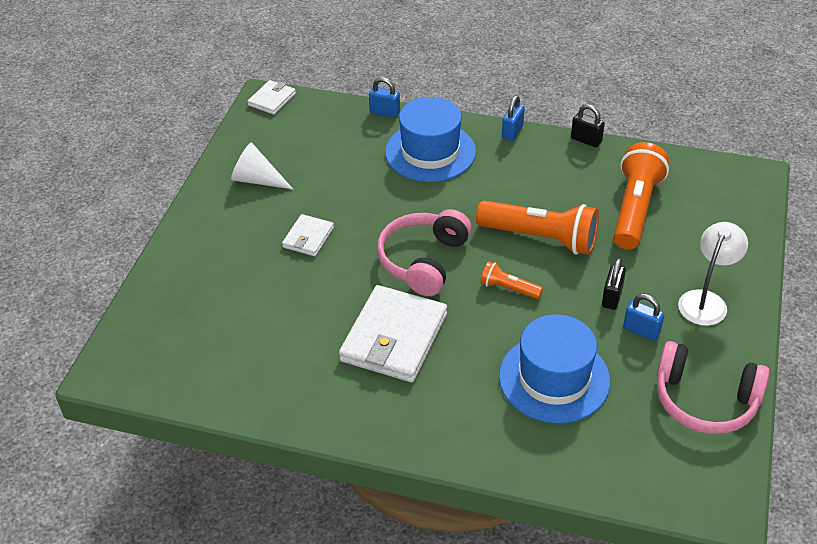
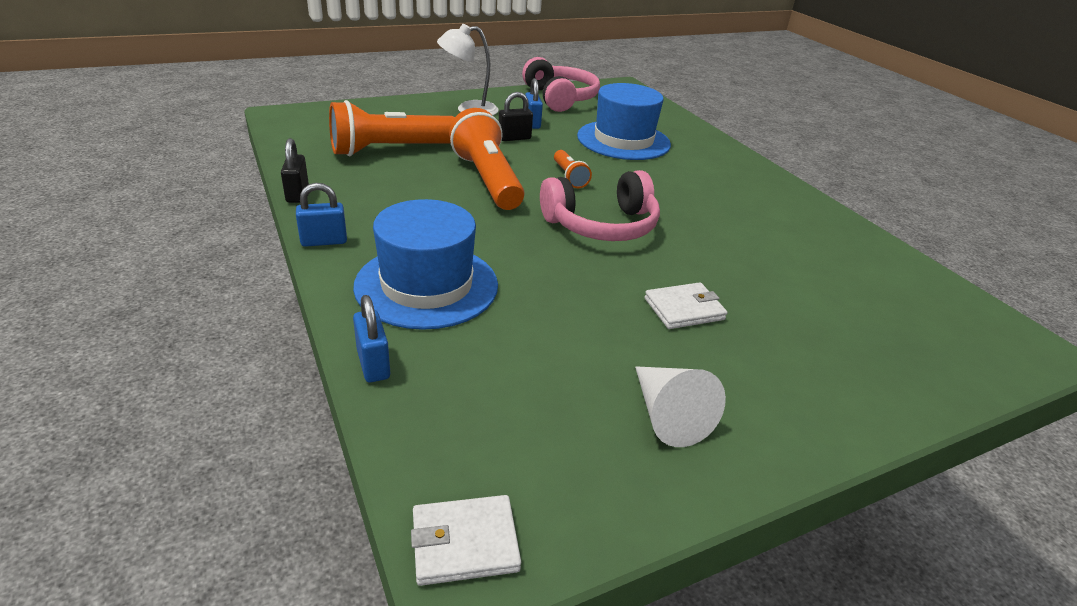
camera: 135 degrees left, 10 degrees down
white wallet [339,285,447,382] -> none

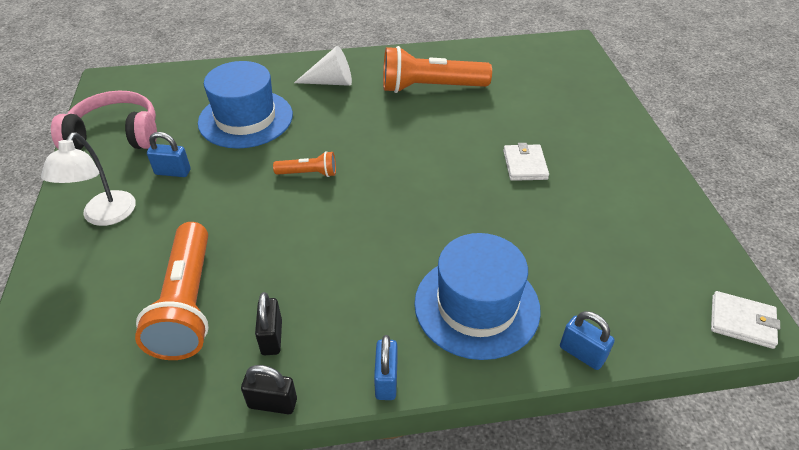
camera: 70 degrees left, 10 degrees up
blue padlock [353,295,390,382] -> blue padlock turned 45 degrees clockwise [560,311,615,370]
white wallet [411,495,521,586] -> white wallet turned 75 degrees counterclockwise [711,291,780,349]
orange flashlight [449,108,524,210] -> orange flashlight moved to [383,46,492,93]
black padlock [499,92,533,141] -> black padlock moved to [255,292,282,355]
pink headphones [540,170,660,241] -> none
white cone [635,366,726,447] -> white cone moved to [294,46,352,86]

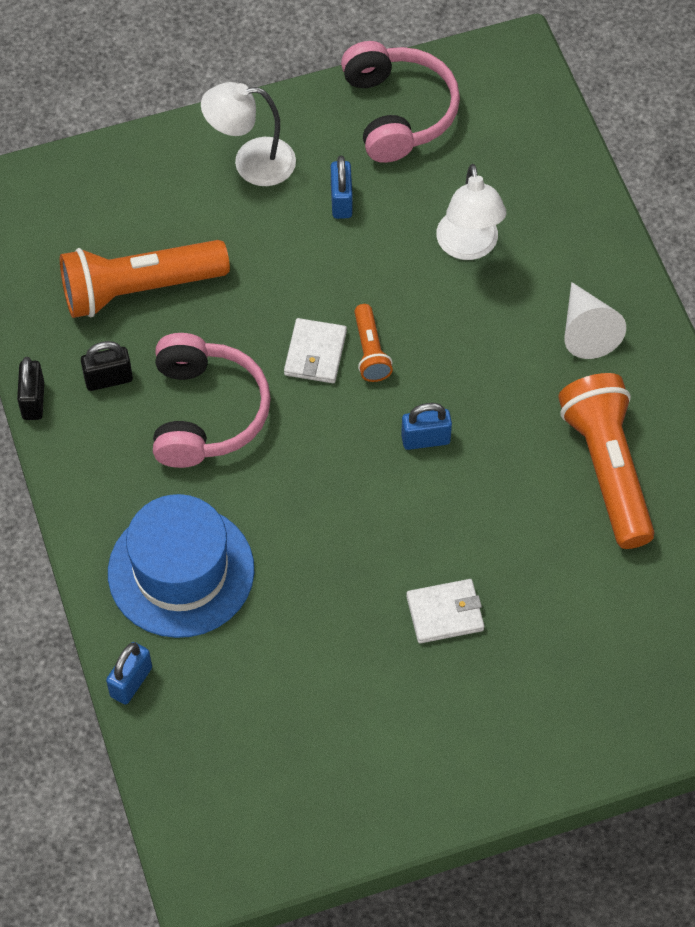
camera: 80 degrees right, 15 degrees up
blue hat [198,61,293,148] -> white lamp [436,164,507,260]
blue padlock [374,335,397,400] -> blue padlock moved to [401,403,452,450]
white wallet [711,291,780,349] -> white wallet moved to [284,318,347,383]
none -> pink headphones [153,333,271,468]

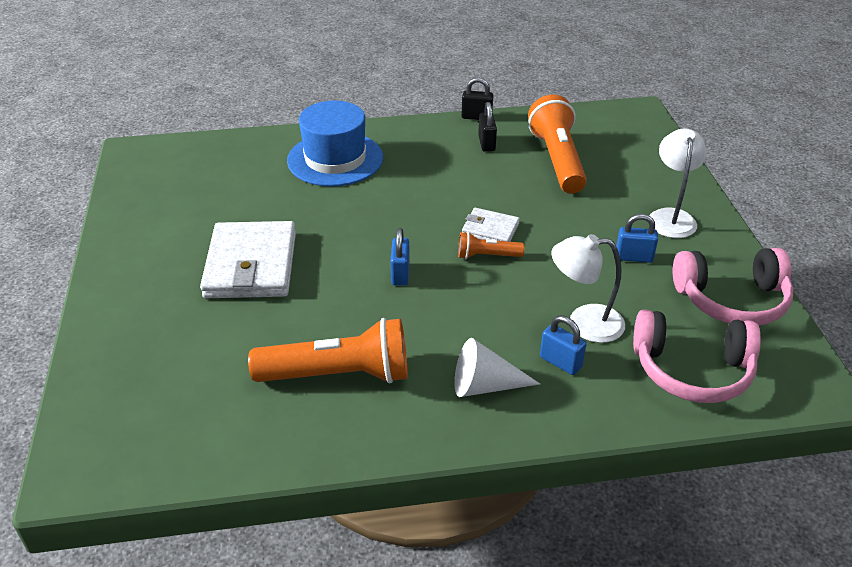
camera: 100 degrees right, 20 degrees down
blue padlock [106,642,152,705] -> blue padlock moved to [540,316,587,375]
pink headphones [153,333,271,468] -> pink headphones moved to [633,309,761,403]
white wallet [406,579,484,643] -> white wallet [200,221,296,298], size x1.98

